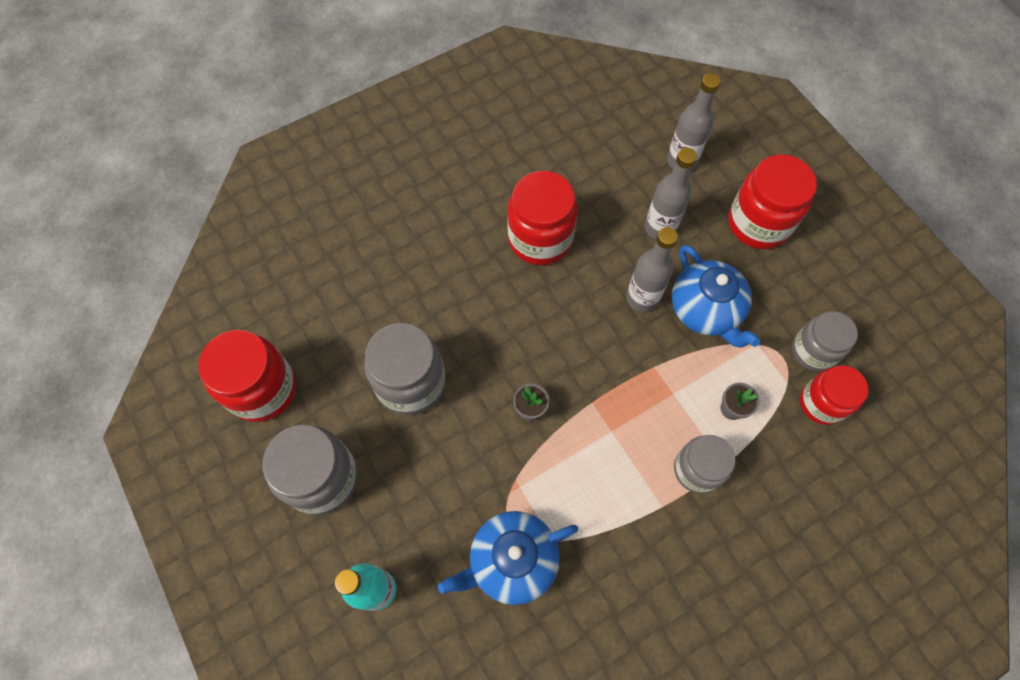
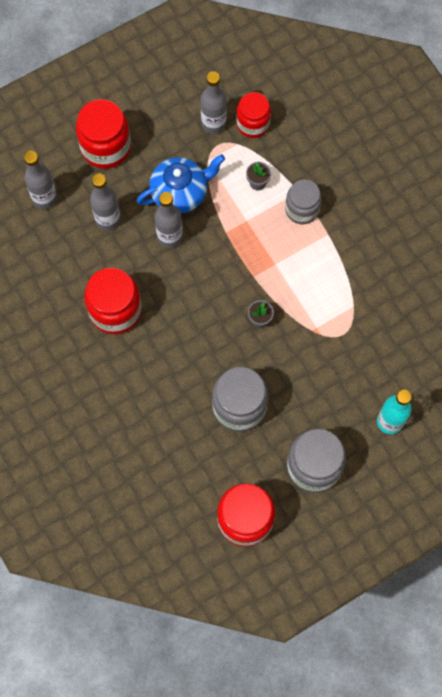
camera: 90 degrees left, 5 degrees up
blue teapot [438,511,578,605] -> none
grey jar [792,311,858,371] -> grey bottle [201,71,227,134]

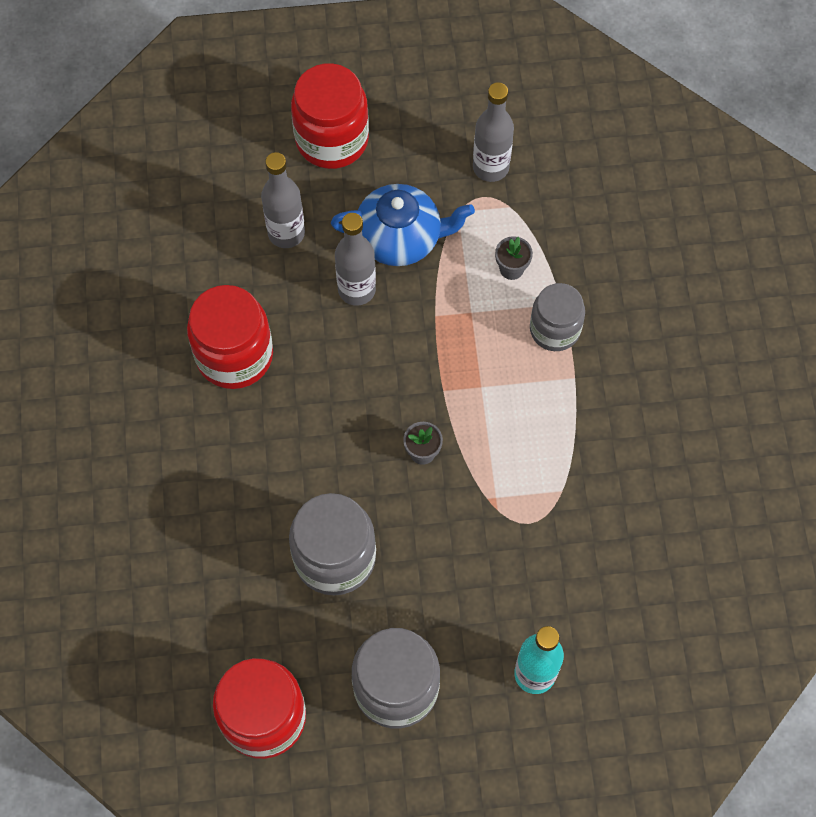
camera: 25 degrees right, 5 degrees down
grey bottle [24,151,57,209] -> none
red jar [236,92,271,138] -> none

